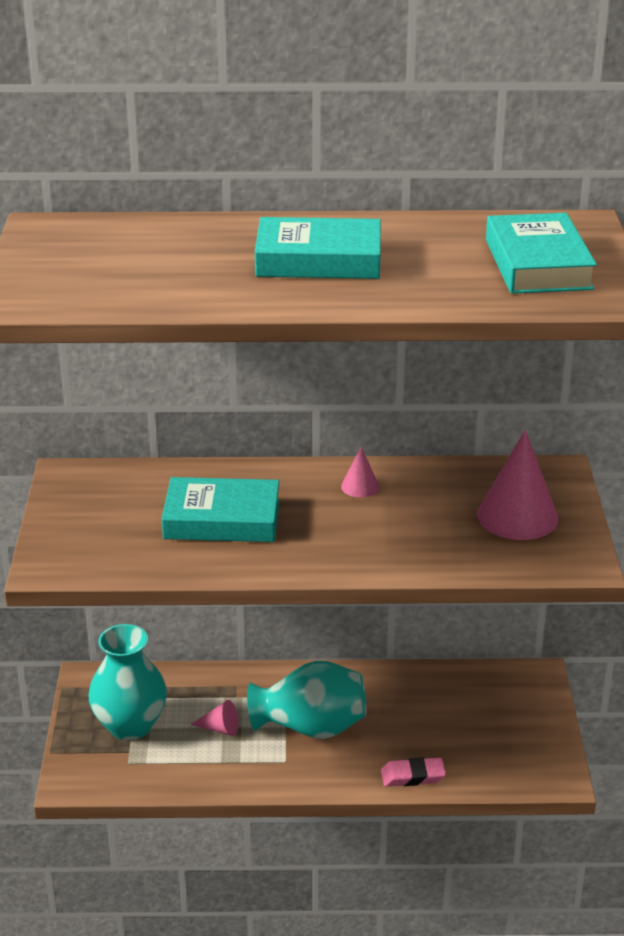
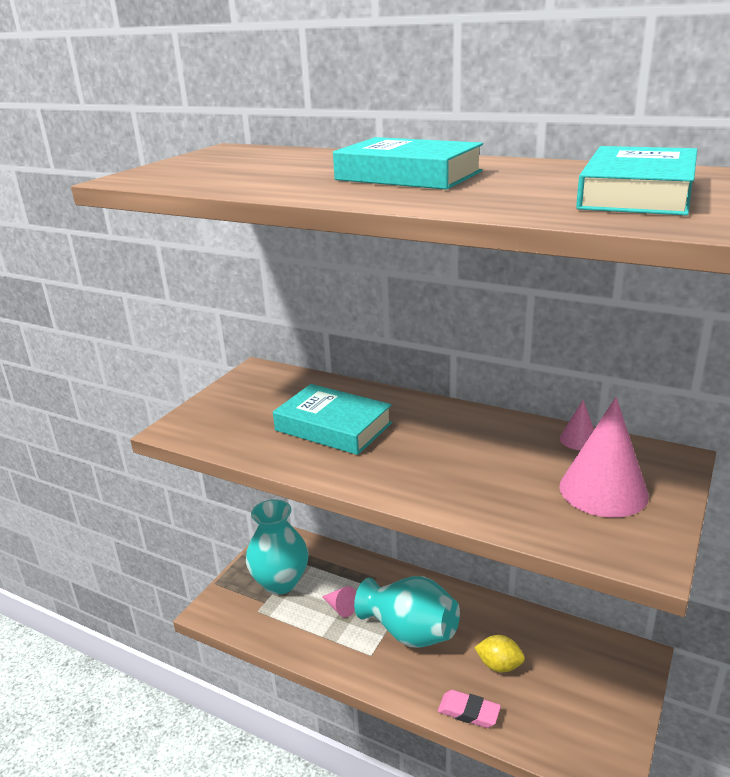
camera: 30 degrees right, 5 degrees down
pink cone [341,447,379,498] -> pink cone moved to [560,400,594,450]
none -> yellow lemon [474,635,525,672]

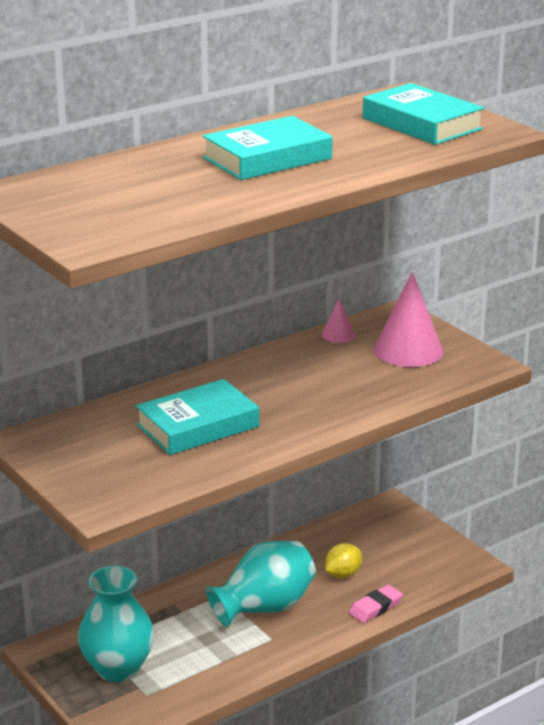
camera: 65 degrees left, 0 degrees up
pink cone [322,586,356,618] -> none

